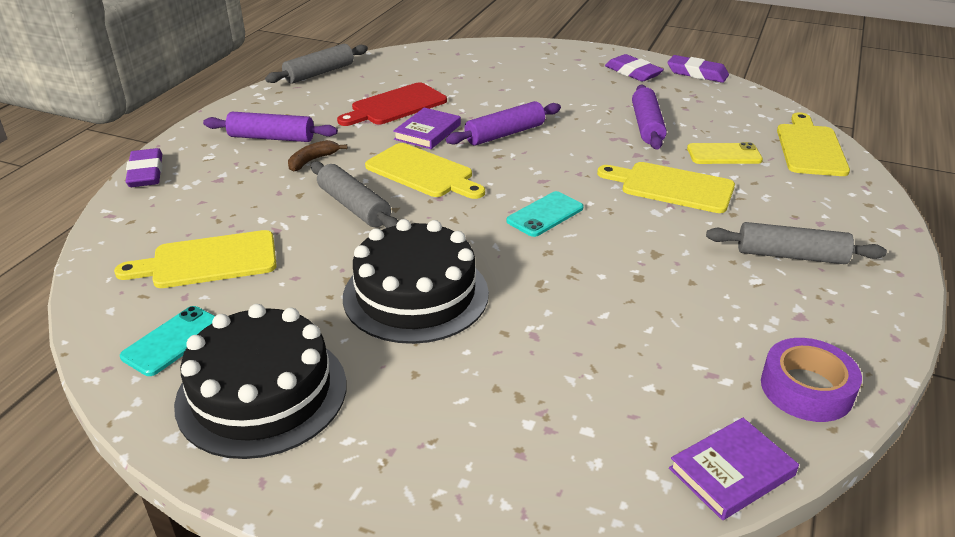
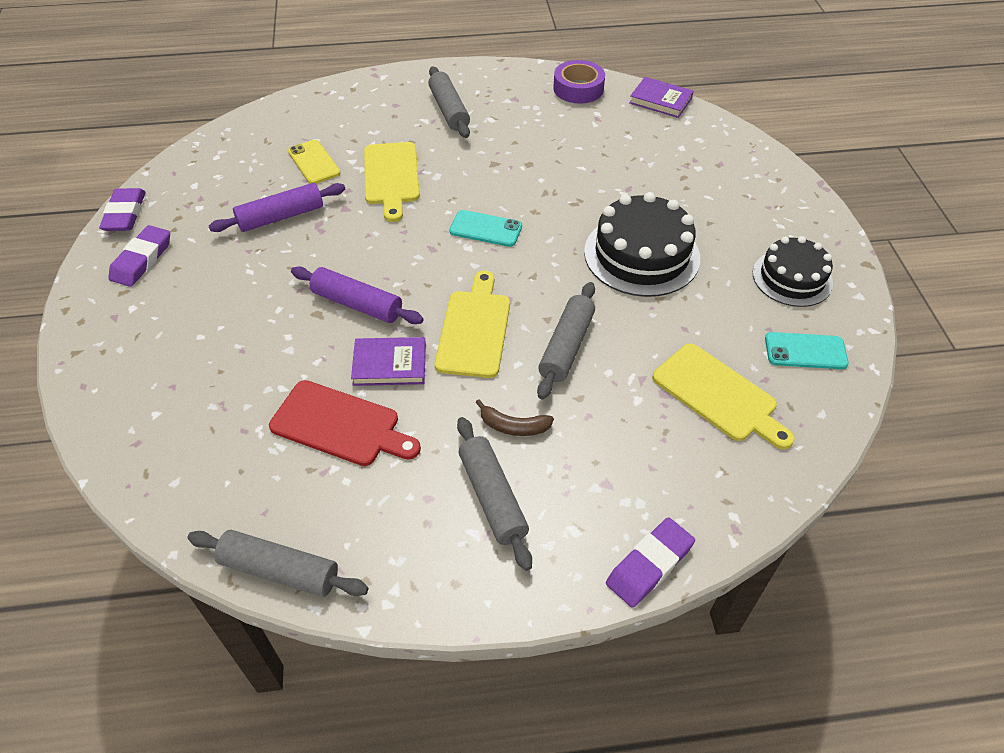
camera: 120 degrees left, 15 degrees up
black cake [174,304,346,459] -> black cake [753,236,833,307], size x0.66
purple rolling pin [203,112,338,142] -> grey rolling pin [457,417,532,571]
yellow cutting board [777,113,850,176] -> none

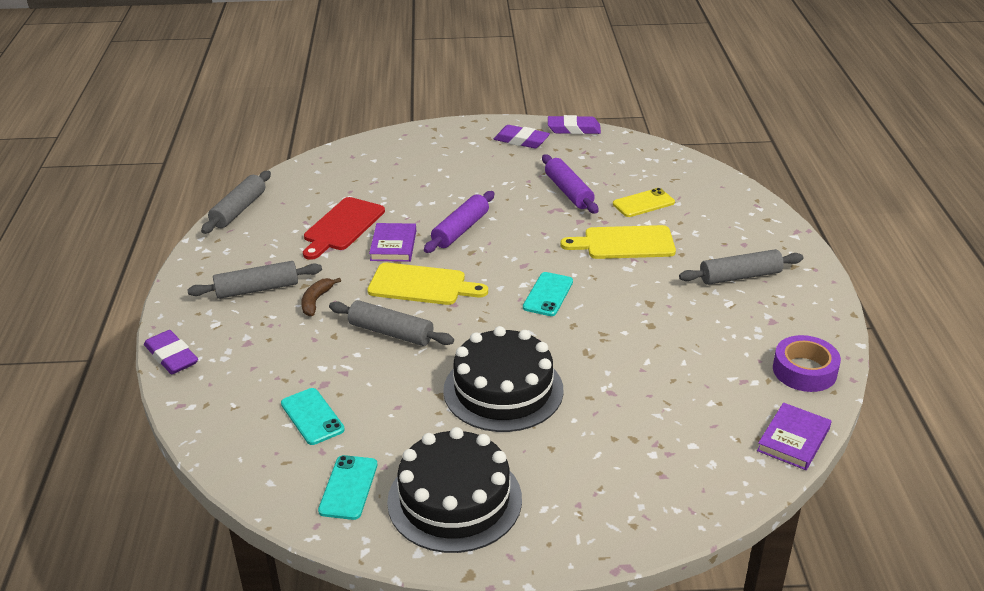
camera: 95 degrees right, 15 degrees down
yellow cutting board [652,343,795,450] -> turquoise phone [281,388,345,445]
black cake [753,236,833,307] -> black cake [387,427,522,553], size x1.51

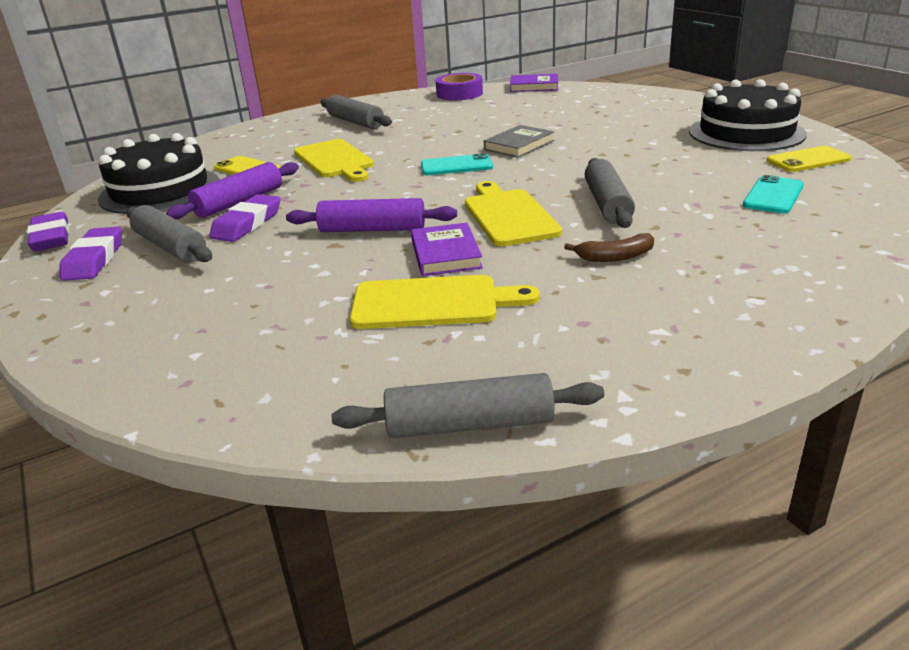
camera: 115 degrees left, 5 degrees down
purple eraser [144,330,198,374] -> purple eraser moved to [209,194,280,242]
grey rolling pin [187,261,322,299] -> grey rolling pin moved to [127,205,212,263]
red cutting board [303,197,385,260] -> yellow cutting board [350,275,540,329]
turquoise phone [318,455,377,520] -> yellow phone [767,146,851,172]
purple book [369,223,416,262] -> purple book turned 75 degrees counterclockwise [411,223,483,276]
black cake [443,326,564,432] -> black cake moved to [98,133,219,214]
none -> grey book [484,125,554,158]

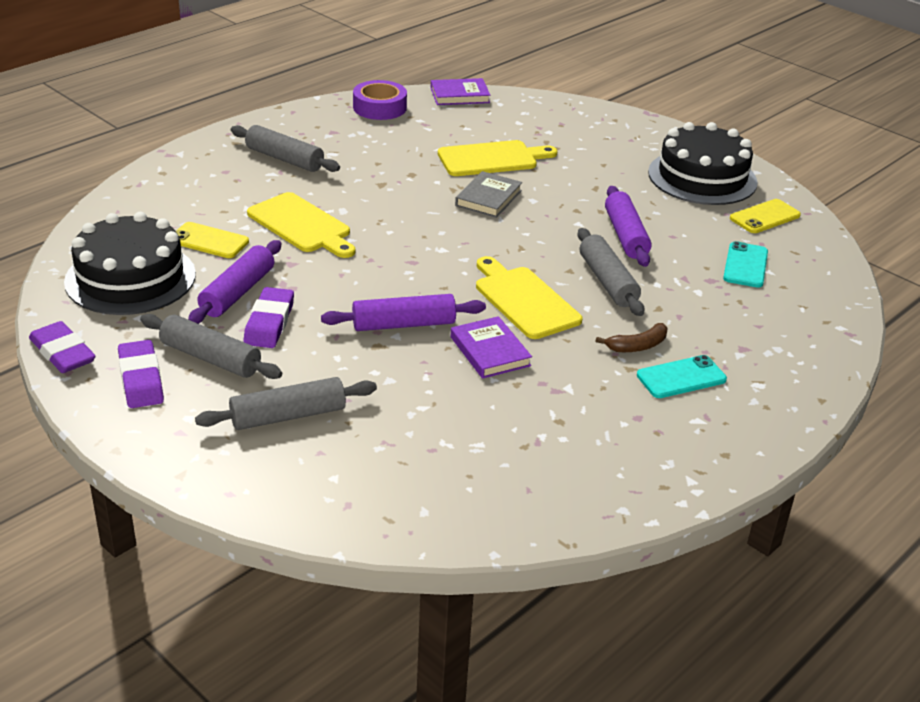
camera: 20 degrees left, 5 degrees up
grey rolling pin [332,373,604,438] -> grey rolling pin moved to [195,377,377,430]
yellow cutting board [350,275,540,329] -> yellow cutting board moved to [438,140,558,176]
turquoise phone [421,153,493,175] -> turquoise phone moved to [637,355,727,398]
none -> purple rolling pin [605,186,651,267]

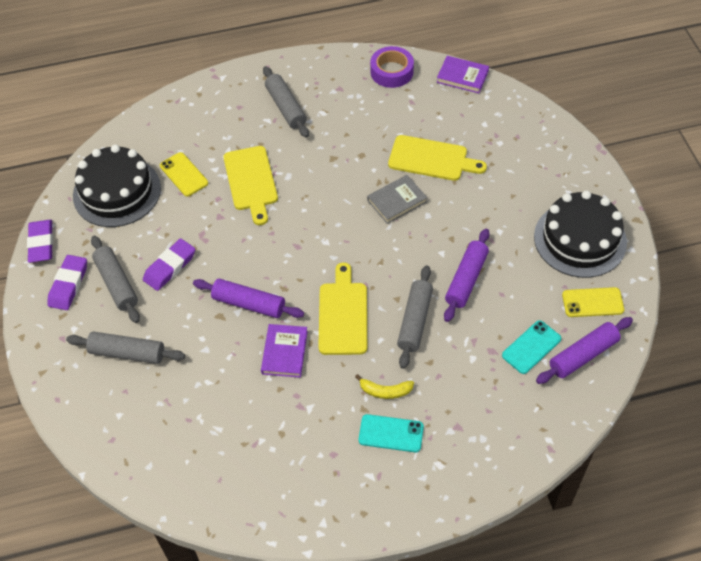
camera: 35 degrees right, 20 degrees up
purple rolling pin [188,240,281,324] -> purple rolling pin moved to [536,317,633,384]
brown banana [596,323,667,352] -> yellow banana [355,374,414,399]

